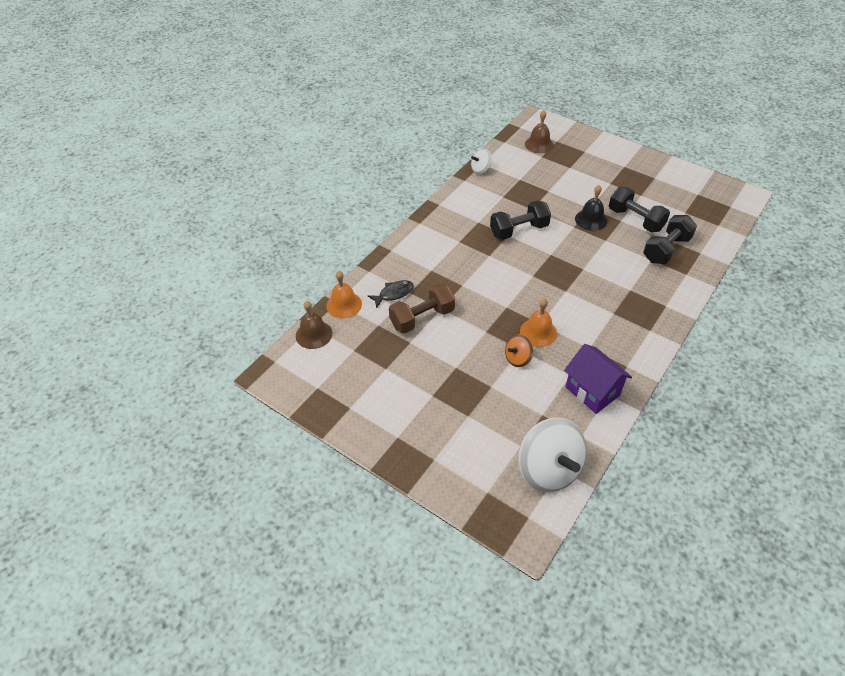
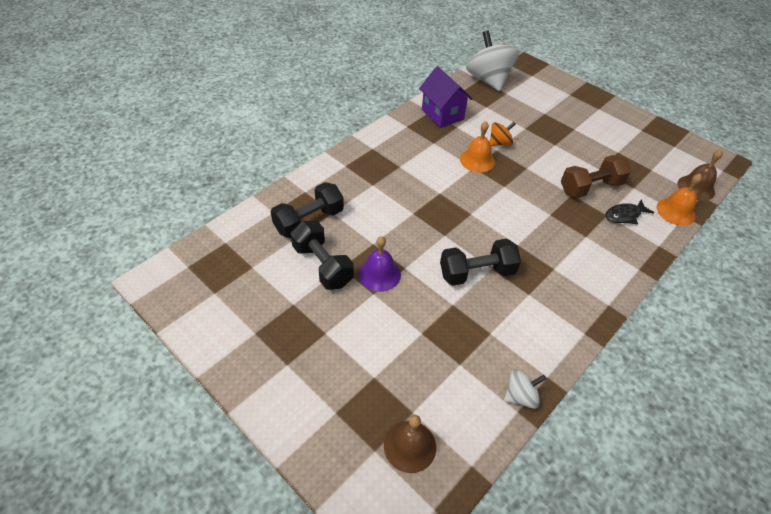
camera: 175 degrees left, 0 degrees up
black bell [575,185,607,231] -> purple bell [359,236,401,292]

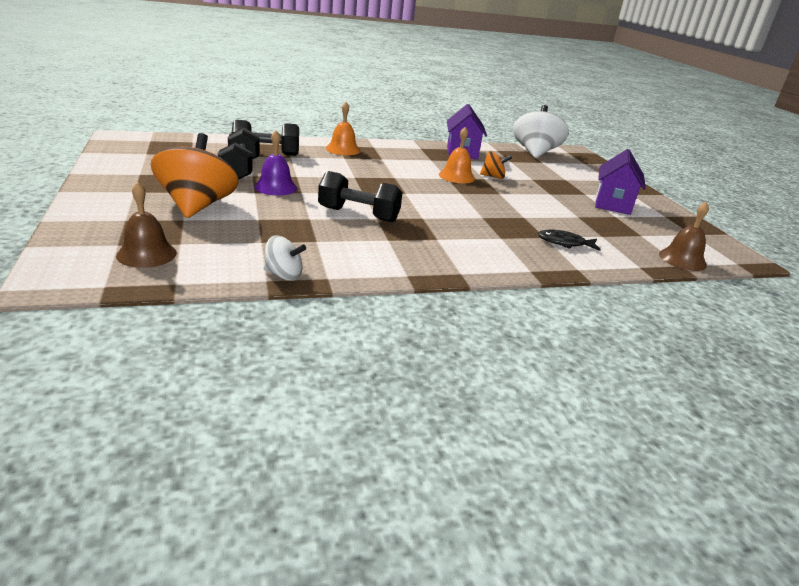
camera: 30 degrees right, 20 degrees down
brown dumbbell [561,155,631,198] -> none
orange bell [657,173,702,226] -> orange bell moved to [326,102,360,155]
none -> orange spinning top [151,133,239,218]
none -> purple house [595,149,646,215]

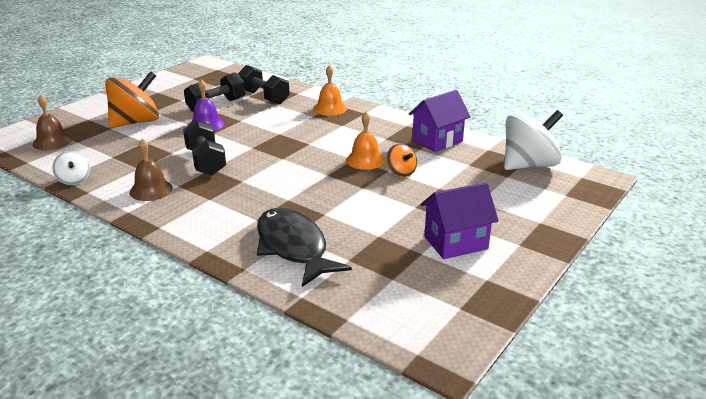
camera: 55 degrees right, 0 degrees up
black fish [538,229,601,251] -> black fish [257,208,352,287], size x2.01
brown bell [659,202,709,271] -> brown bell moved to [130,138,173,201]

